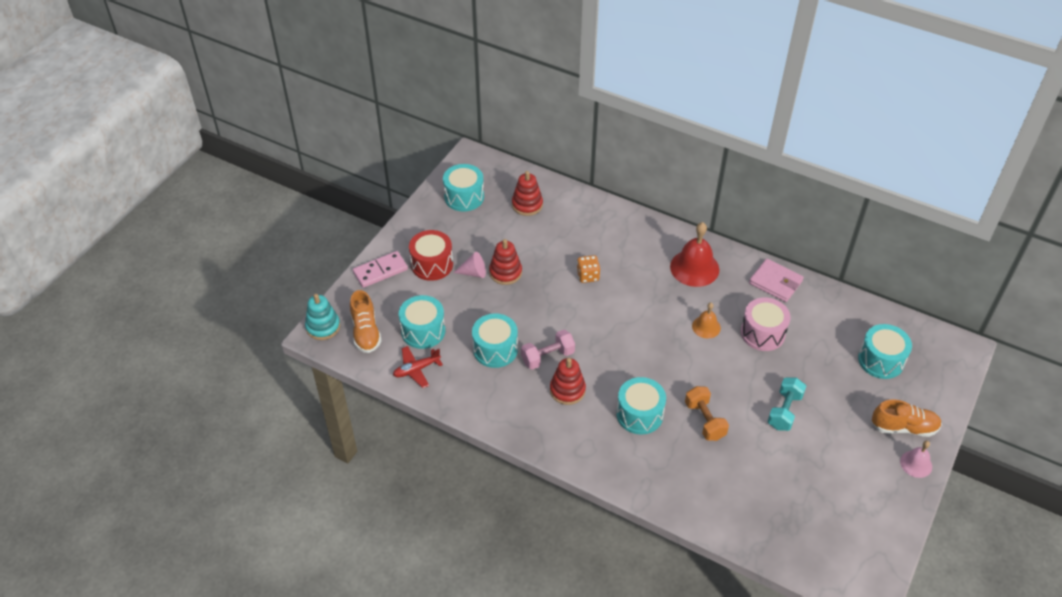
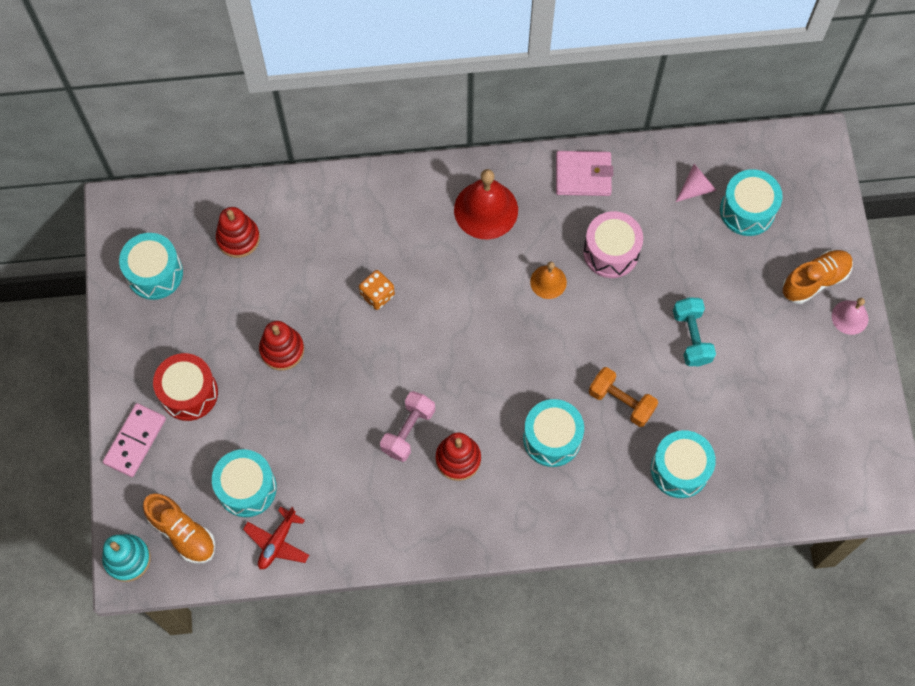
camera: 35 degrees left, 20 degrees up
pink cone [454,252,486,278] -> pink cone moved to [676,164,717,202]
turquoise drum [472,313,518,368] -> turquoise drum moved to [651,430,716,498]

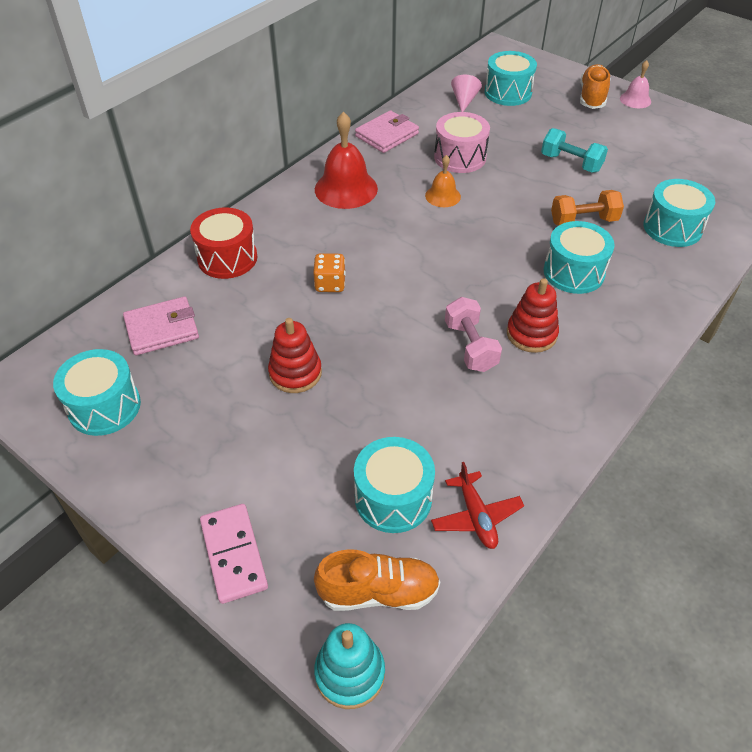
camera: 45 degrees left, 20 degrees down
red drum [153,353,218,421] -> red drum moved to [190,208,258,279]
red stacking toy [216,207,260,258] -> pink wallet [123,296,199,355]

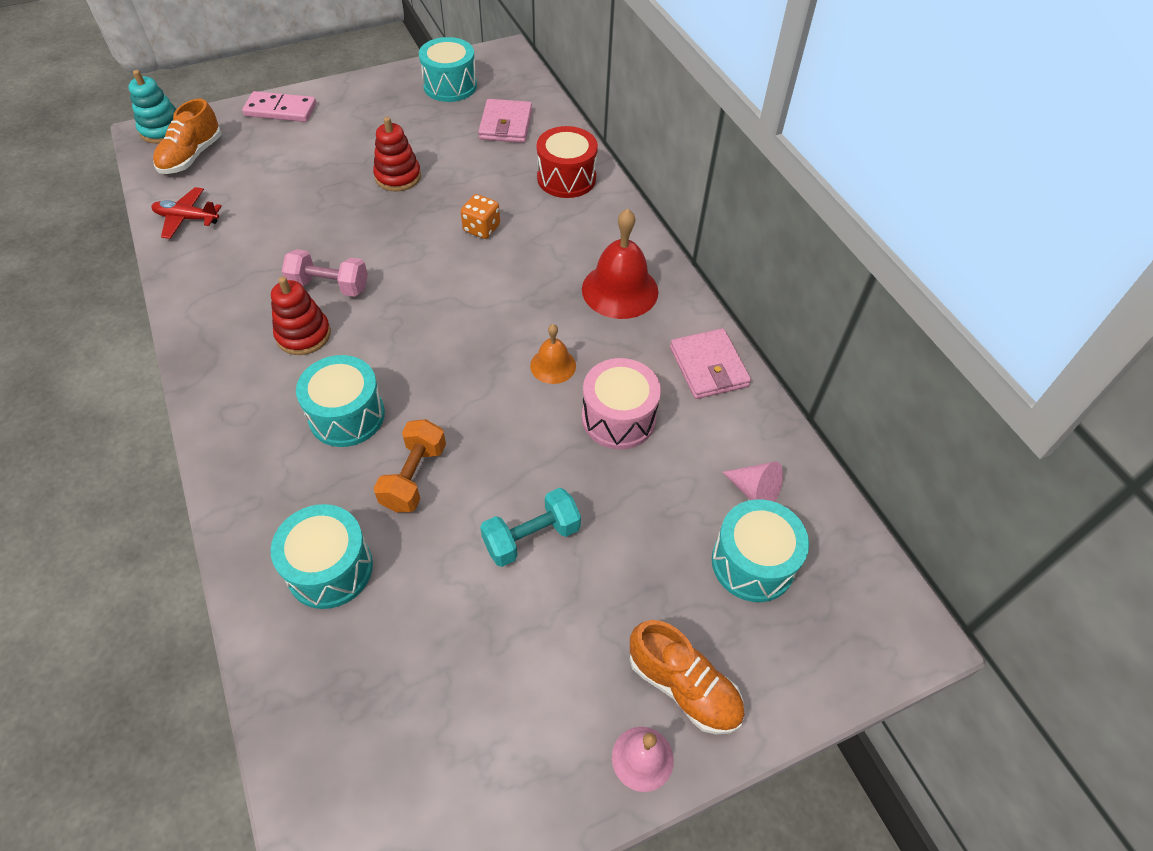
camera: 115 degrees right, 5 degrees up
turquoise drum [354,437,435,533] -> none

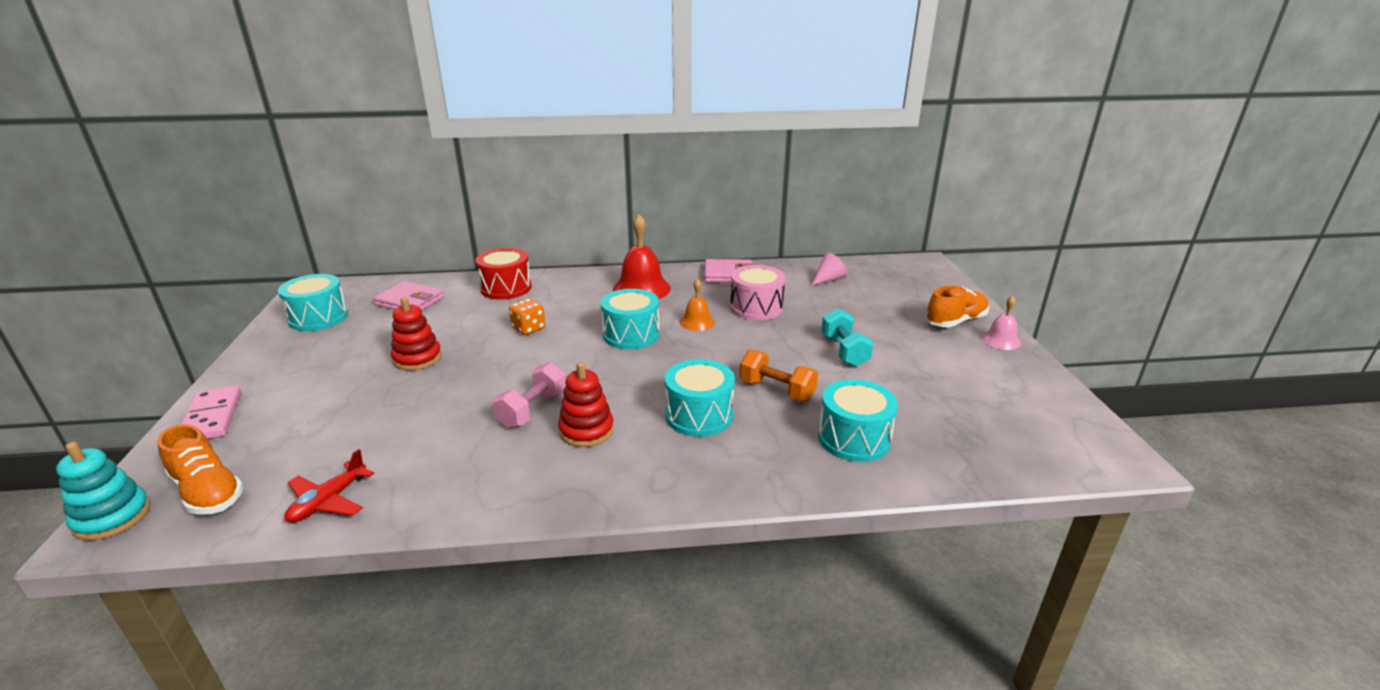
camera: 70 degrees left, 25 degrees down
pink domino [242,91,316,122] -> pink domino turned 45 degrees counterclockwise [181,385,241,439]
turquoise drum [712,499,809,602] -> turquoise drum moved to [601,289,660,349]

